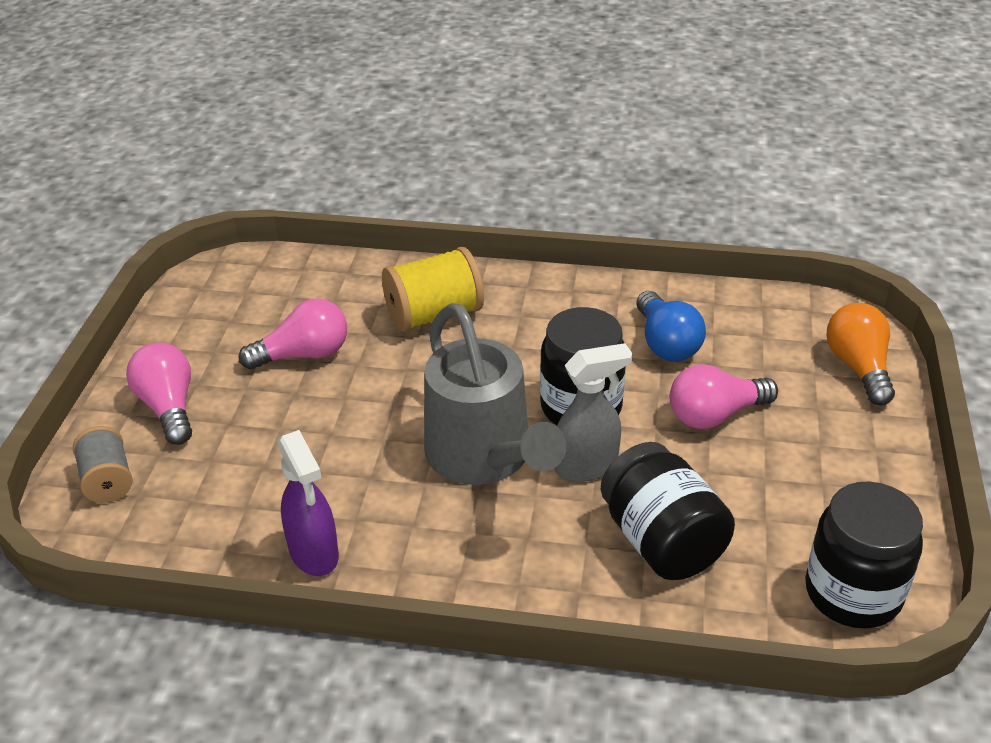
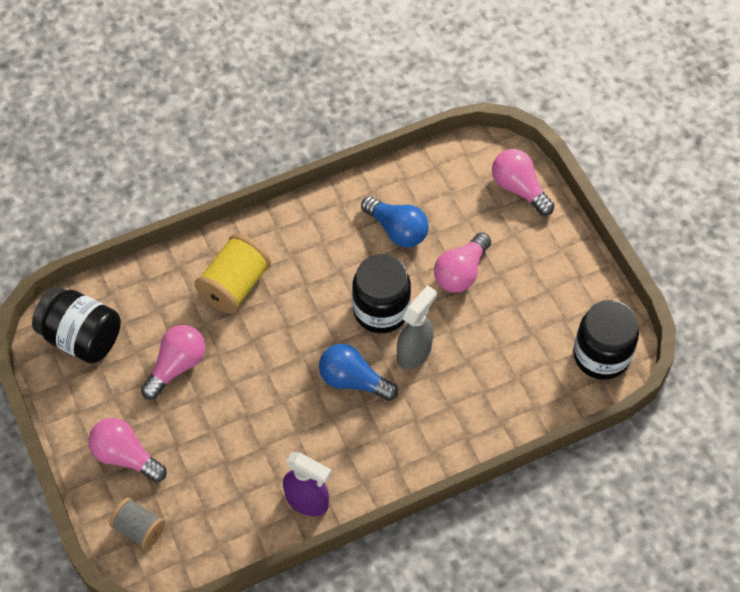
camera: 35 degrees left, 20 degrees up
grey watering can [424,303,566,485] -> blue light bulb [319,344,398,401]
black jar [601,442,735,580] -> black jar moved to [32,286,121,364]
orange light bulb [826,303,895,405] -> pink light bulb [492,149,555,216]

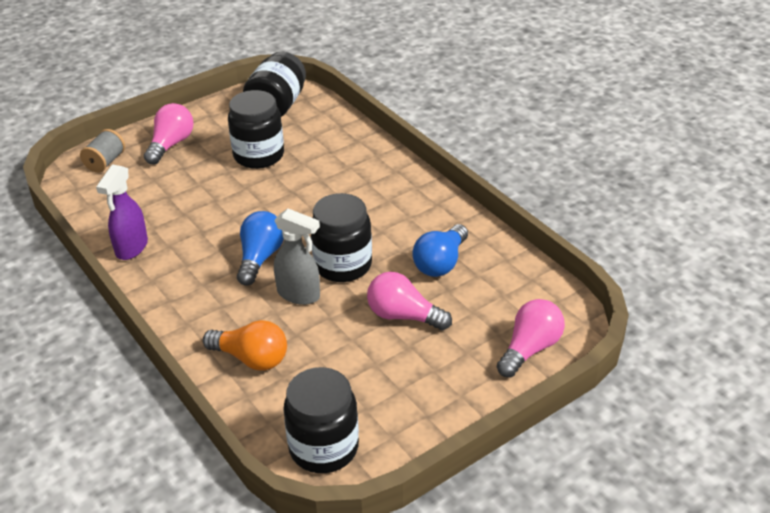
camera: 80 degrees right, 20 degrees down
pink light bulb [141,325,205,400] -> black jar [228,90,284,169]
yellow spool [194,234,271,314] -> none
none -> orange light bulb [203,320,287,371]

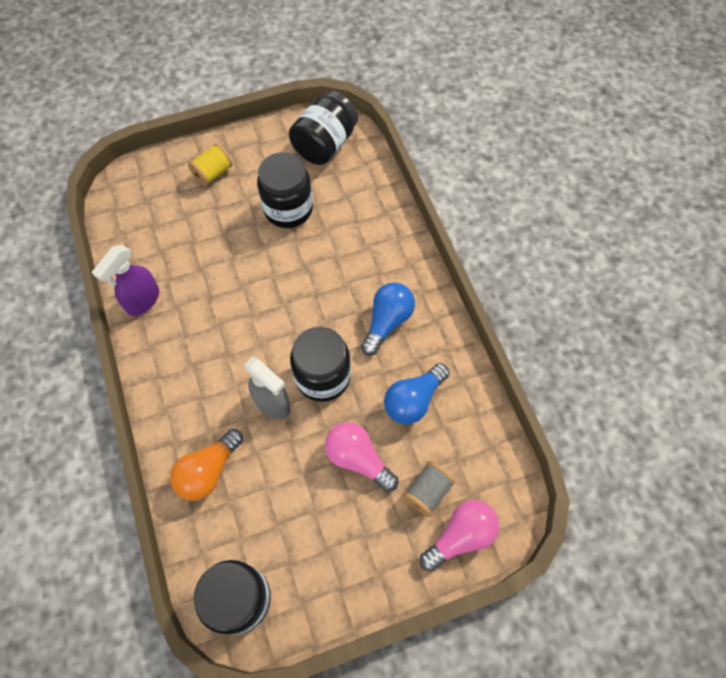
camera: 15 degrees right, 25 degrees up
grey spool [80,129,125,173] -> grey spool moved to [403,461,455,517]
pink light bulb [144,103,194,165] -> yellow spool [188,143,233,186]
orange light bulb [203,320,287,371] -> orange light bulb turned 90 degrees clockwise [170,429,243,501]
blue light bulb [237,211,284,286] -> blue light bulb moved to [361,282,415,356]

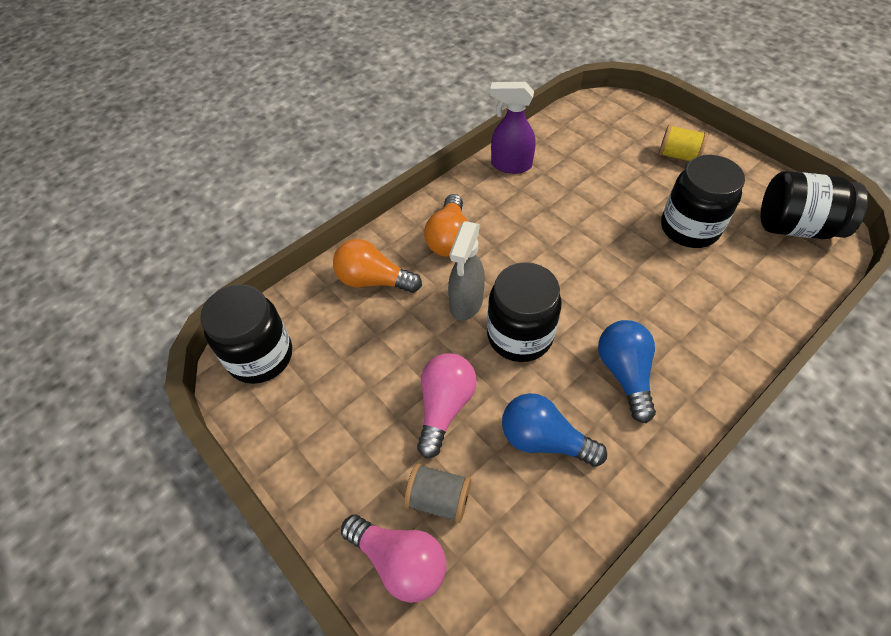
camera: 70 degrees right, 10 degrees down
blue light bulb [361,282,415,356] -> blue light bulb turned 105 degrees counterclockwise [598,320,656,423]
none -> orange light bulb [424,194,468,257]

